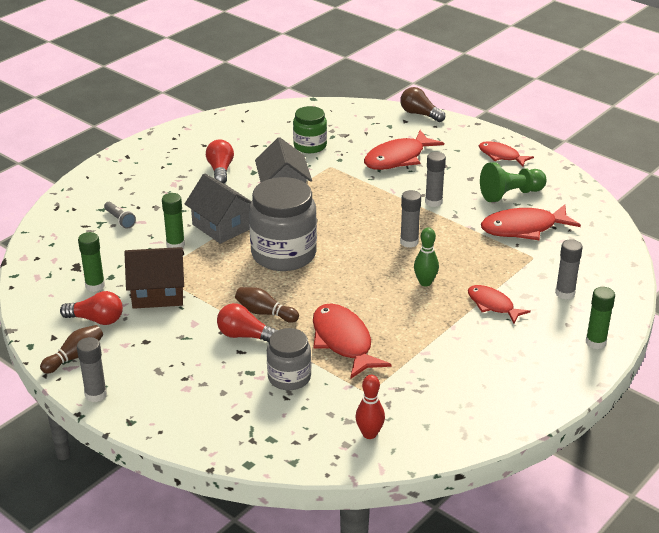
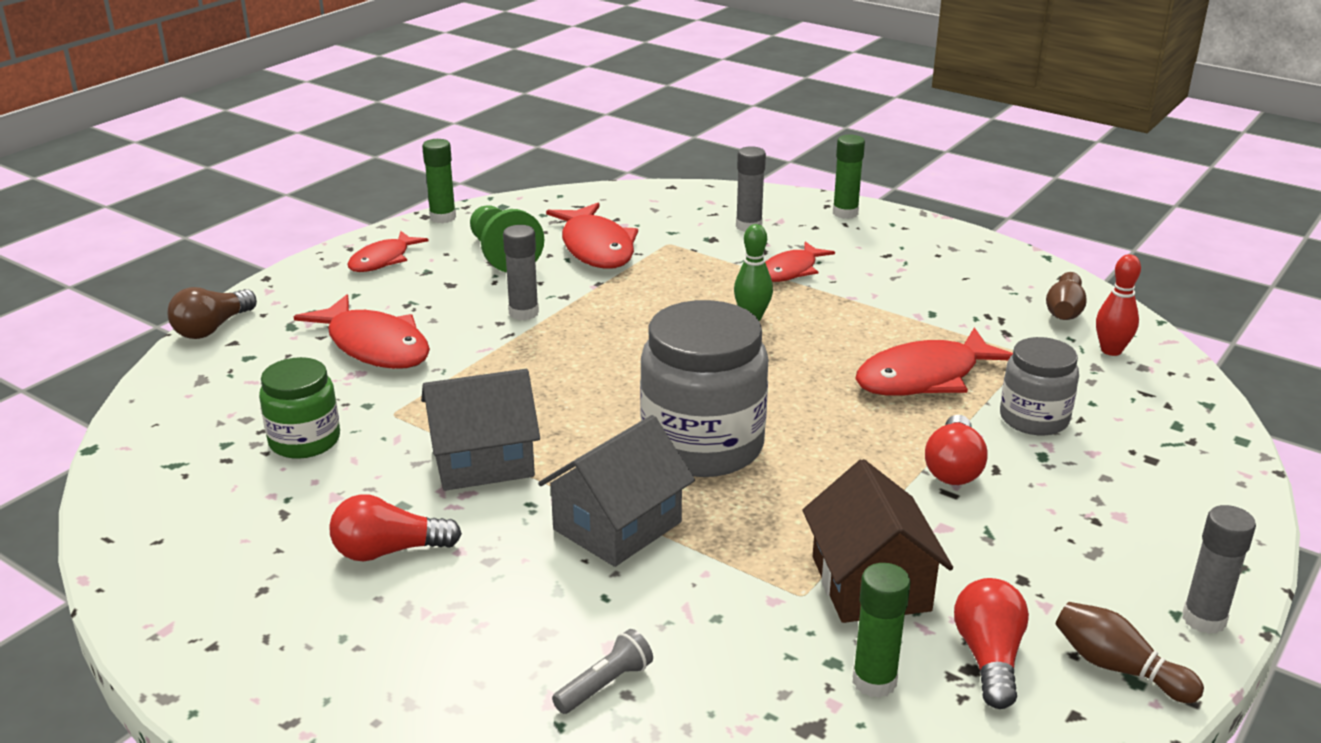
camera: 95 degrees left, 5 degrees down
green glue stick [162,193,185,248] -> green glue stick moved to [422,139,456,223]
brown bowling pin [235,287,299,323] -> brown bowling pin moved to [1046,272,1087,320]
grey glue stick [400,190,421,248] -> none

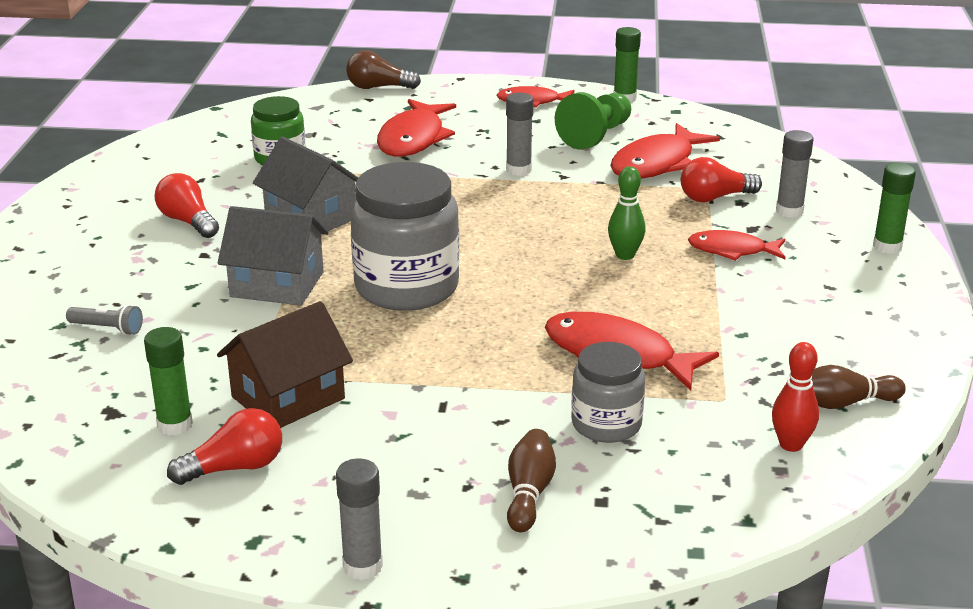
camera: 60 degrees right, 0 degrees up
red light bulb [925,415,988,485] -> red light bulb moved to [681,157,762,202]
brown bowling pin [1056,602,1204,703] -> brown bowling pin moved to [507,429,556,532]

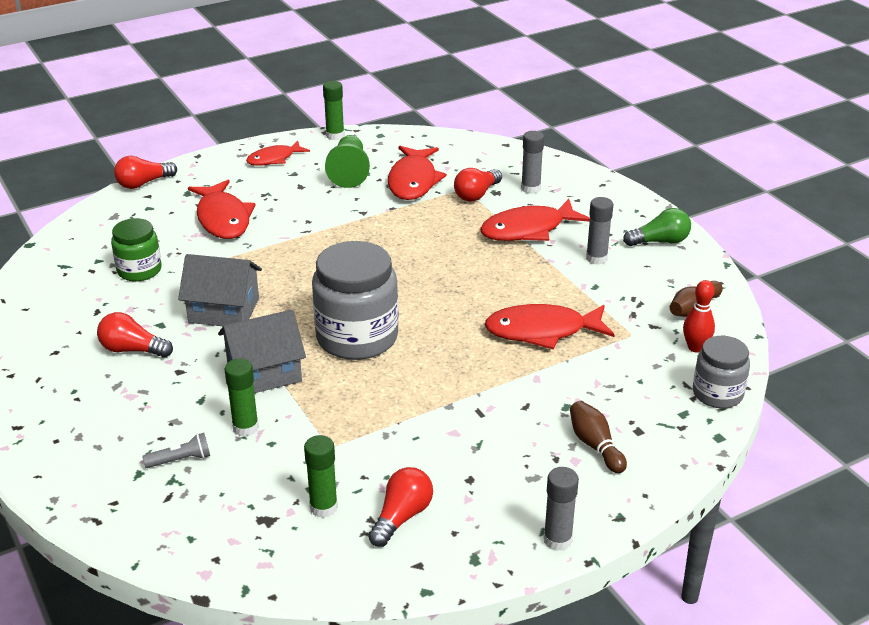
camera: 35 degrees left, 5 degrees up
brown house [217,301,353,428] -> none
brown light bulb [346,50,421,89] -> red light bulb [114,156,177,189]
grey glue stick [506,93,533,176] -> grey glue stick moved to [586,197,613,265]
grey jar [571,342,645,443] -> grey jar moved to [693,336,750,408]
green bowling pin [608,166,646,260] -> none
red fish [688,230,786,261] -> red fish [480,199,590,241], size x1.60
green glue stick [873,163,916,254] -> green glue stick moved to [225,358,259,437]
none -> green light bulb [623,208,691,246]

